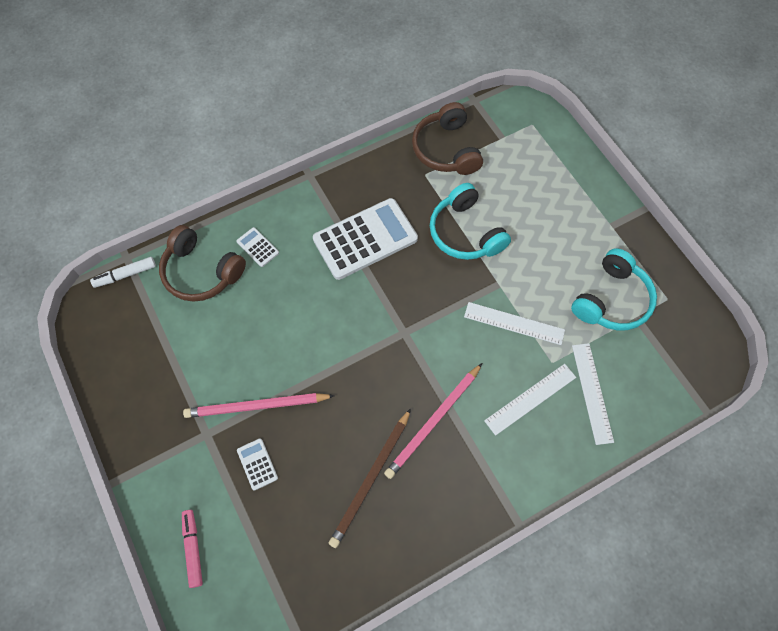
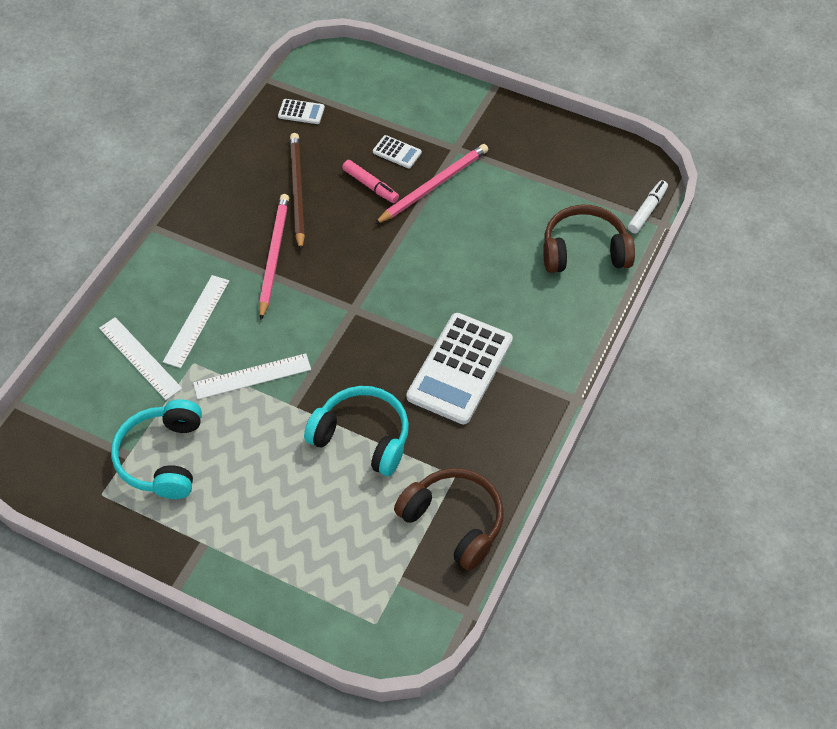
camera: 145 degrees right, 10 degrees down
pink marker [182,510,203,588] -> pink marker moved to [342,160,399,203]
white calculator [236,227,279,267] -> white calculator moved to [278,99,325,124]

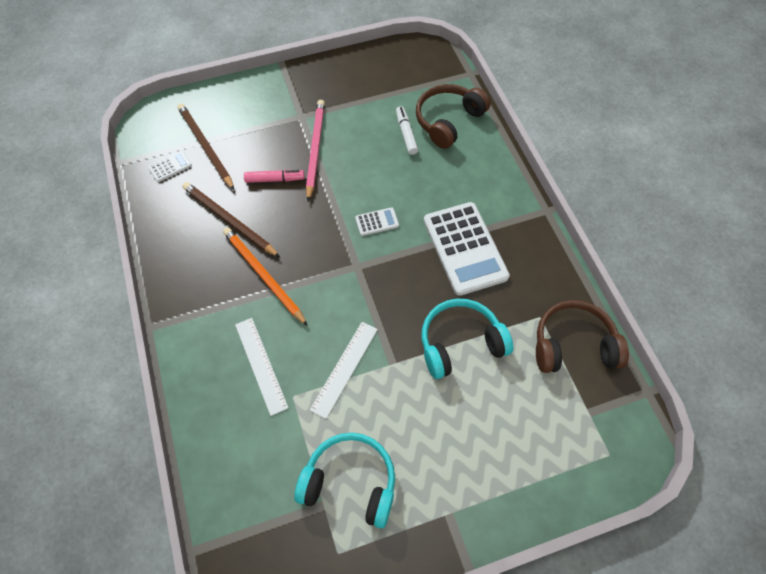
camera: 45 degrees left, 5 degrees up
white ruler [99,317,182,400] -> none
turquoise headphones [111,399,202,499] -> turquoise headphones turned 150 degrees clockwise [294,433,395,528]
pink pencil [259,194,289,320] -> orange pencil [223,227,308,326]
white calculator [373,135,422,169] -> white calculator moved to [355,207,399,236]
white marker [628,180,668,233] -> white marker moved to [396,106,418,155]
none -> brown pencil [178,103,234,190]

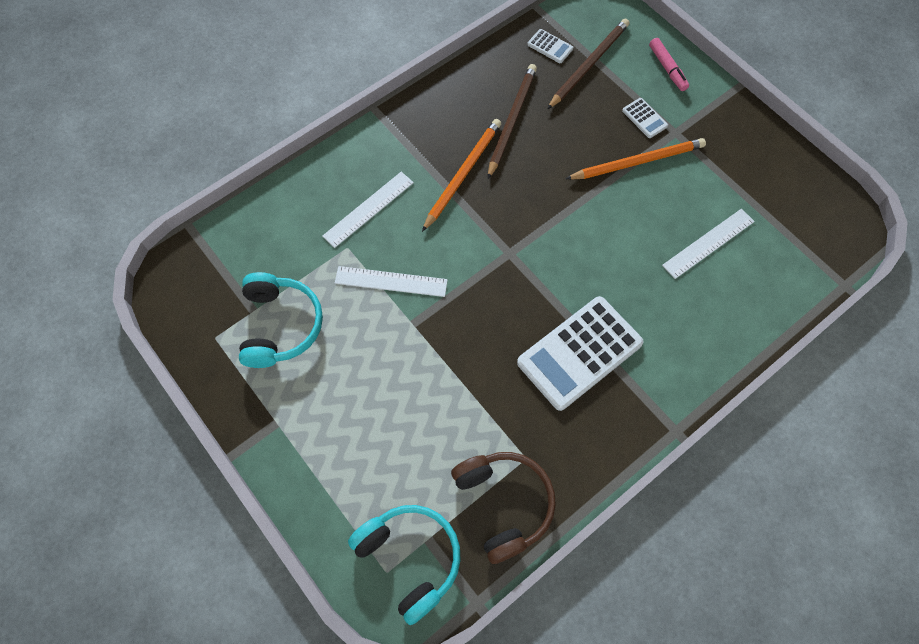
camera: 70 degrees right, 5 degrees up
pink marker [244,170,304,183] -> pink marker moved to [649,38,689,91]
pink pencil [306,100,325,201] -> orange pencil [566,138,706,179]
white calculator [355,207,399,236] -> white calculator moved to [622,98,668,138]
white marker [396,106,418,155] -> white ruler [662,209,755,279]
brown headphones [416,84,490,149] -> none
turquoise headphones [421,299,513,379] -> turquoise headphones moved to [348,505,461,625]

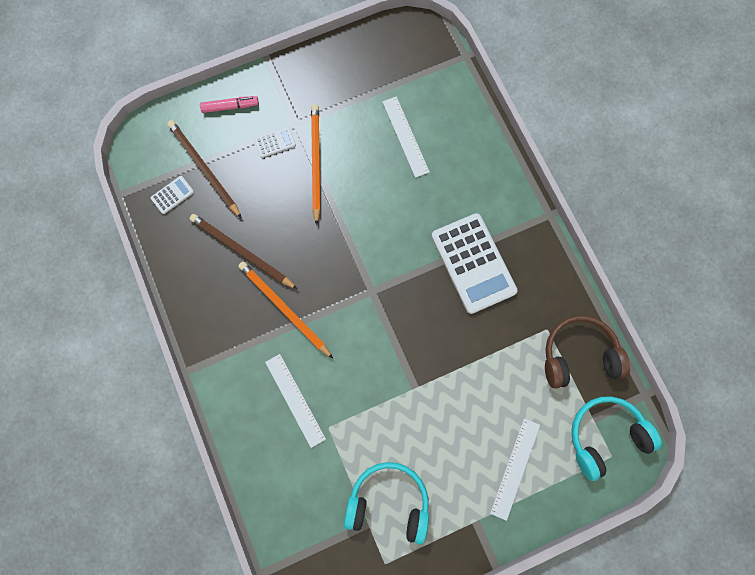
camera: 75 degrees left, 10 degrees up
white ruler [335,266,448,297] -> white ruler moved to [490,418,540,521]

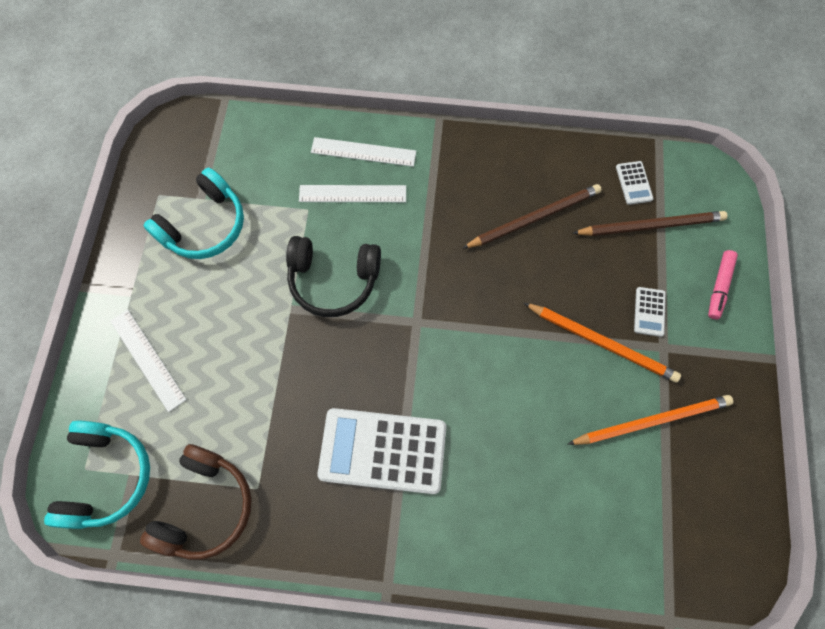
camera: 120 degrees right, 5 degrees down
orange pencil [238,262,333,359] -> orange pencil moved to [568,395,734,445]
white ruler [382,96,430,178] -> white ruler moved to [311,137,416,167]
none -> black headphones [286,236,381,317]

